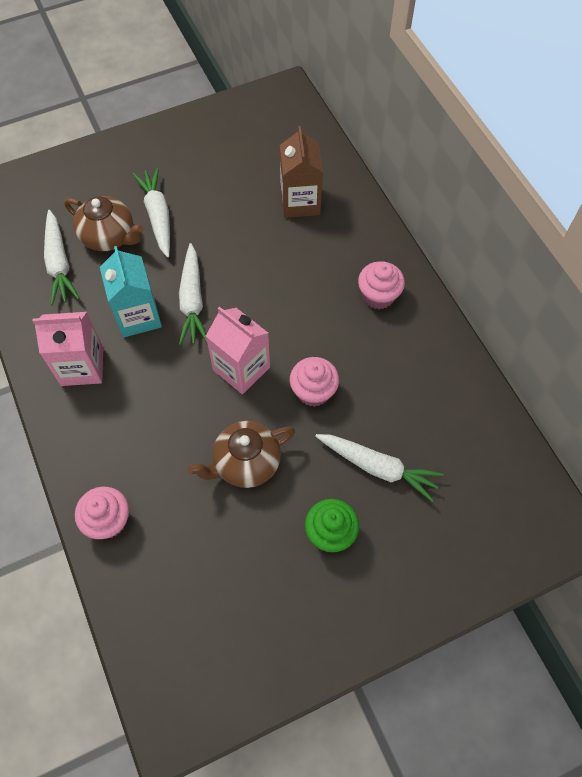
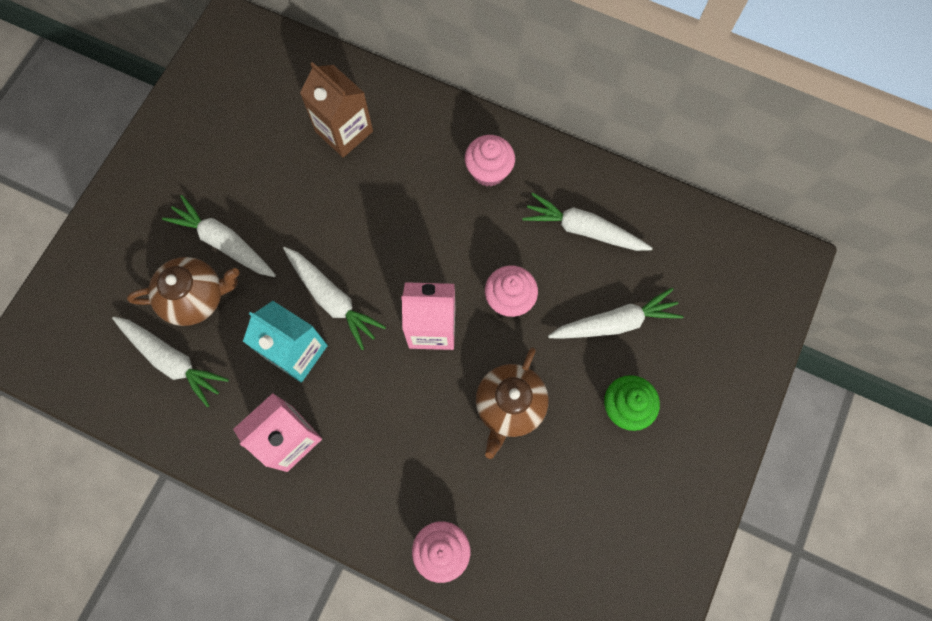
camera: 40 degrees left, 10 degrees up
none -> white carrot [523,193,653,251]

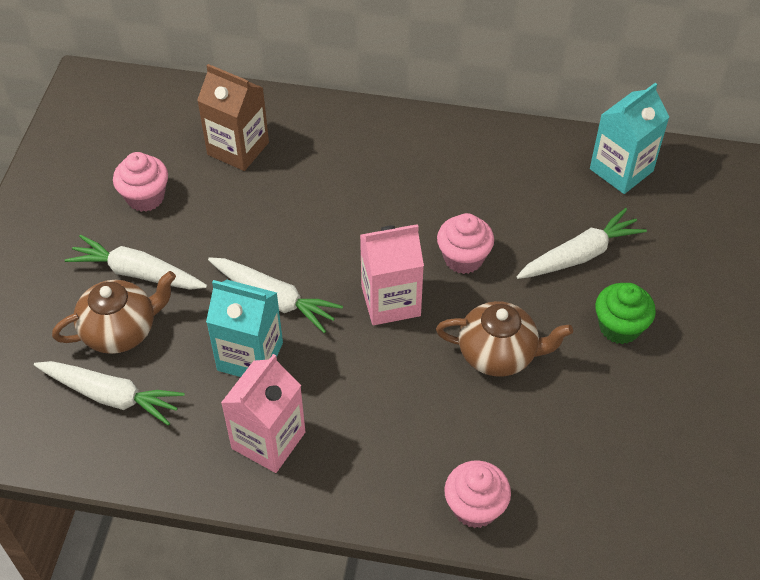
camera: 15 degrees left, 20 degrees down
pink cupcake [465,135,515,187] -> pink cupcake moved to [113,152,168,212]
brown teapot [476,347,549,459] -> brown teapot turned 90 degrees counterclockwise [436,301,573,377]
white carrot [523,193,653,251] -> none
none -> turquoise carton [590,83,669,194]

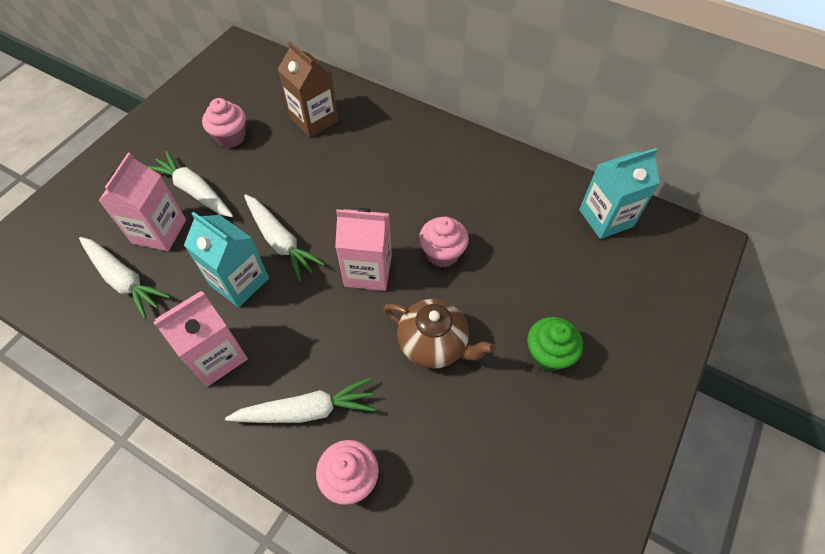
camera: 20 degrees right, 5 degrees up
brown teapot [52,271,176,354] -> pink carton [99,153,186,251]
white carrot [516,208,647,279] -> white carrot moved to [225,377,375,423]

